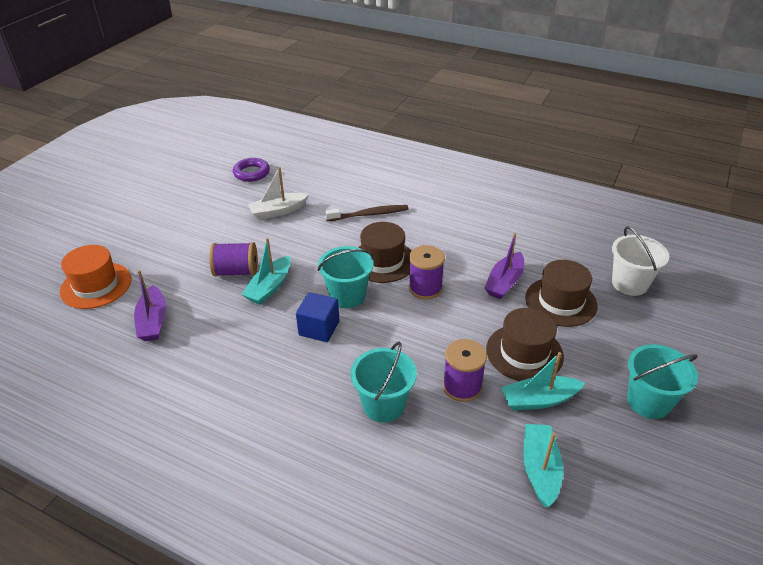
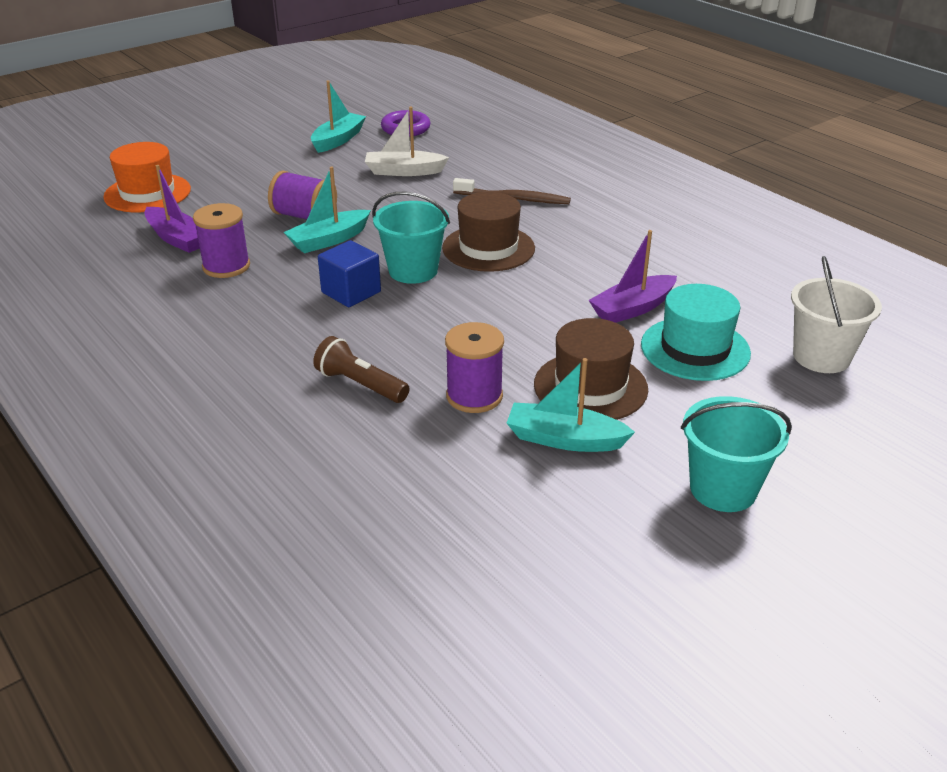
camera: 25 degrees right, 5 degrees down
purple boat [134,270,166,341] -> purple boat turned 60 degrees counterclockwise [144,165,200,253]
turquoise bucket [351,342,417,423] -> brown flashlight [313,336,410,403]
purple spool [409,245,445,300] -> purple spool moved to [193,203,250,278]
turquoise boat [523,424,563,507] -> turquoise boat moved to [311,80,366,153]
brown hat [525,260,598,327] -> turquoise hat [641,284,751,381]

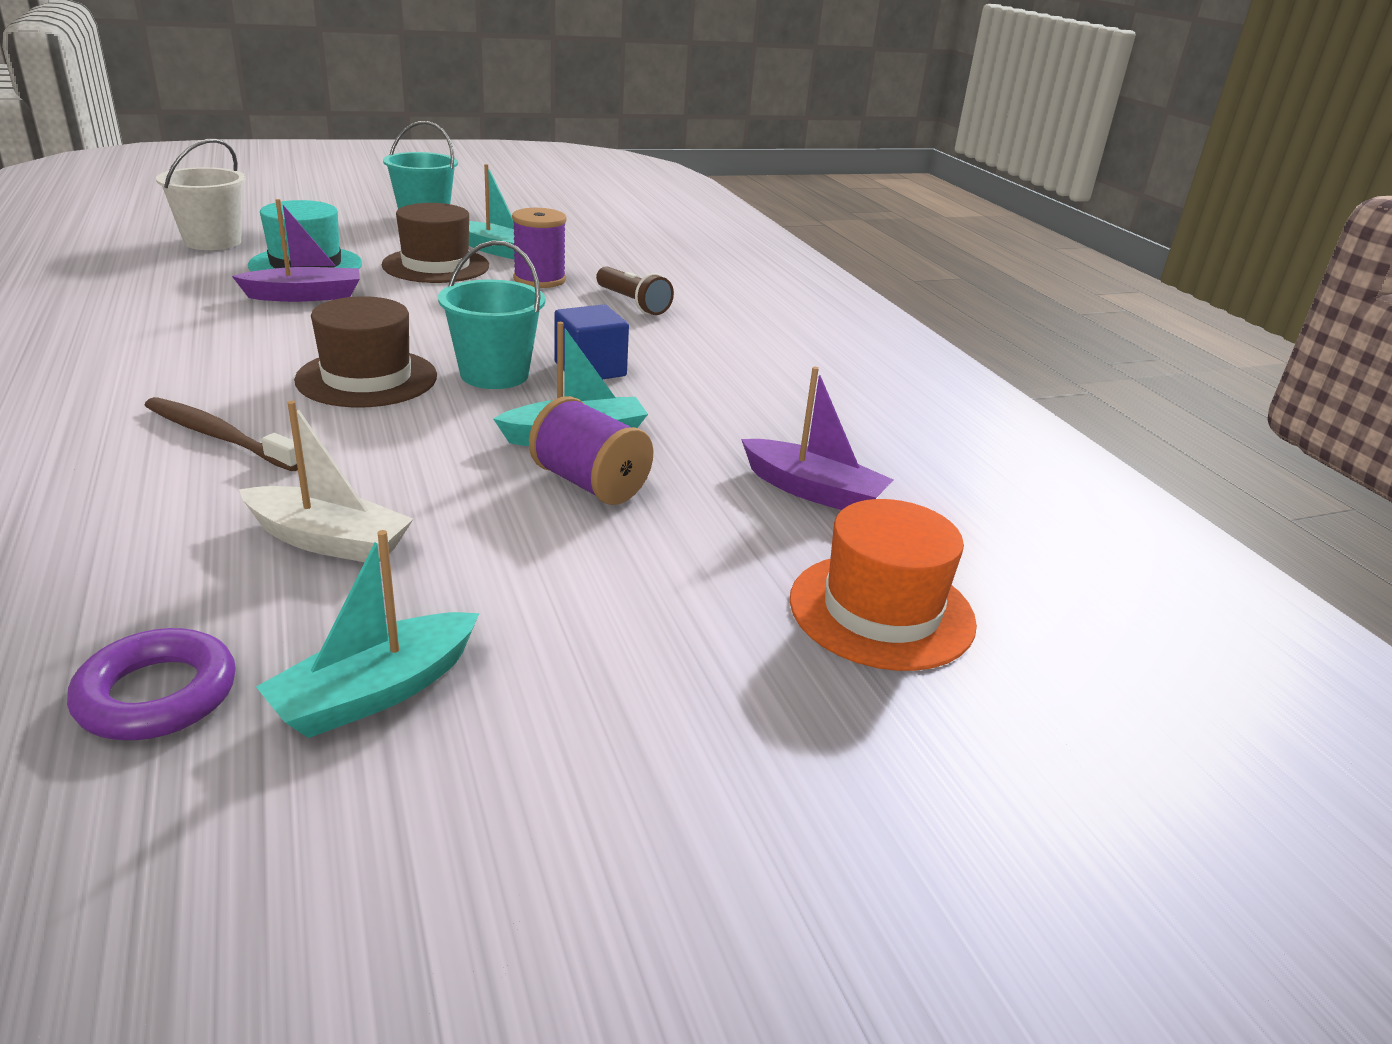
camera: 165 degrees left, 5 degrees down
purple boat [144,165,200,253] -> purple boat turned 150 degrees clockwise [741,367,893,510]
purple spool [193,203,250,278] -> none

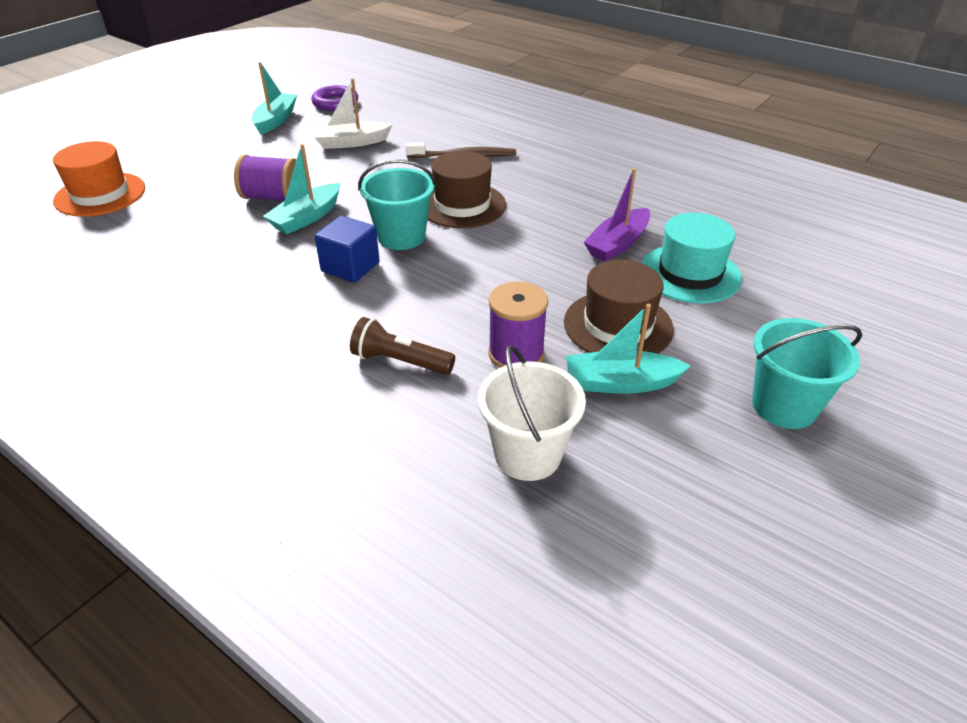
camera: 150 degrees right, 10 degrees up
white bucket [156,139,246,250] -> white bucket moved to [478,345,586,481]
purple boat [741,367,893,510] -> none

